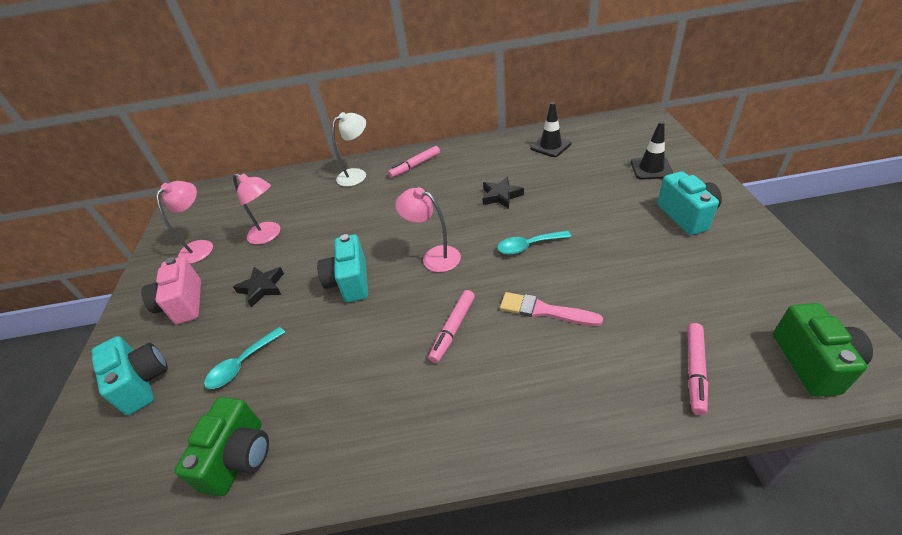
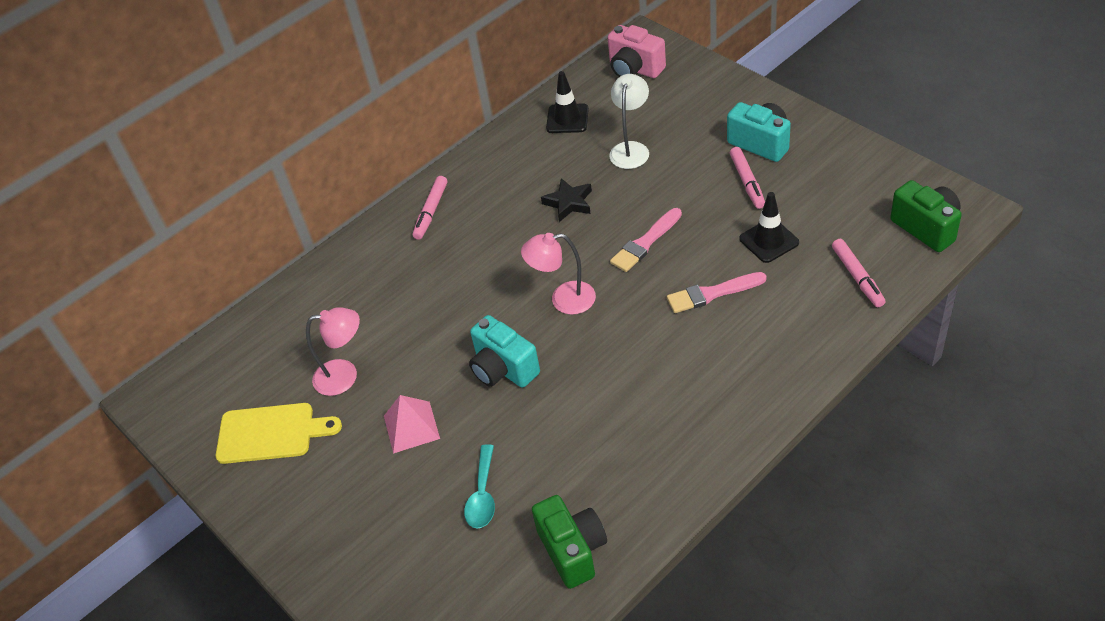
camera: 35 degrees left, 5 degrees up
turquoise camera [92,336,168,415] -> none
pink camera [141,257,201,324] -> pink camera moved to [608,25,666,78]
pink lamp [156,181,213,264] -> yellow cutting board [216,403,342,464]
black star [233,267,284,307] -> pink pyramid [384,395,440,453]
white lamp [332,112,366,187] -> white lamp moved to [609,74,649,169]
pink marker [429,290,475,363] -> pink marker moved to [730,147,765,209]
turquoise spoon [497,230,571,255] -> pink brush [610,208,682,272]
black traffic cone [631,121,673,180] -> black traffic cone moved to [739,192,799,263]

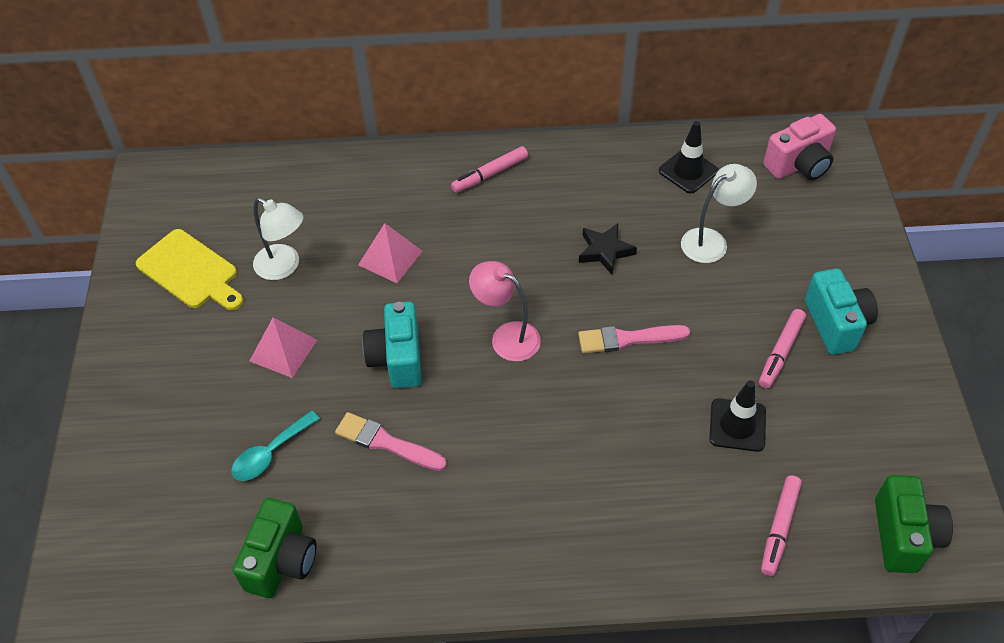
camera: 35 degrees right, 5 degrees up
pink lamp [306,307,360,396] -> white lamp [253,197,303,280]
pink camera [608,25,666,78] -> pink camera turned 105 degrees counterclockwise [763,114,836,180]
pink brush [667,272,767,313] -> pink brush moved to [335,412,447,471]
none -> pink pyramid [358,223,423,283]

